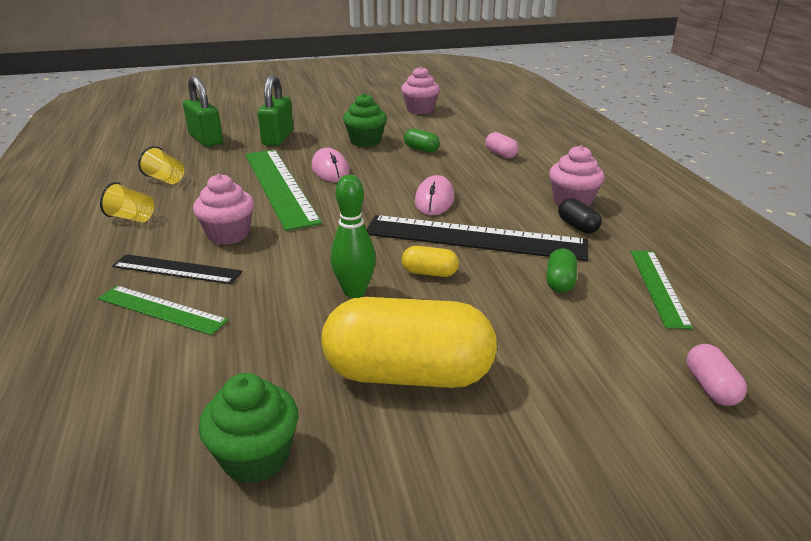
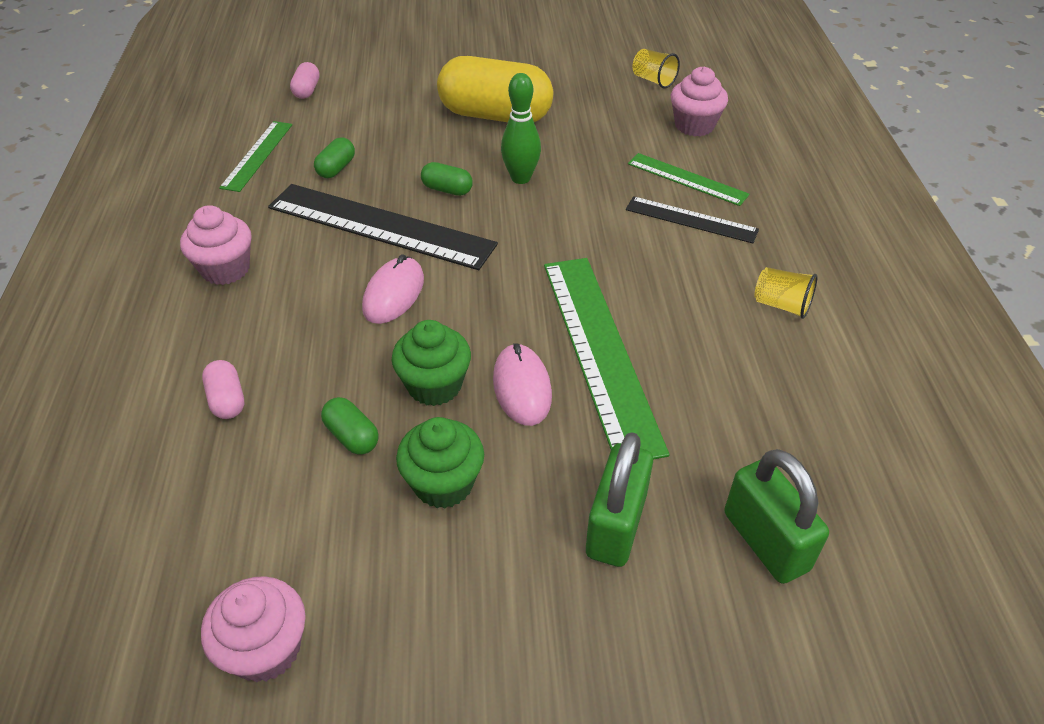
camera: 170 degrees left, 15 degrees up
yellow cup [138,146,185,184] -> yellow cup moved to [633,49,680,89]
pink cupcake [193,174,254,245] -> pink cupcake moved to [671,67,728,136]
green cupcake [199,373,299,484] -> green cupcake moved to [392,320,471,406]
yellow capsule [402,246,459,277] -> green capsule [421,162,473,196]
black capsule [558,198,602,233] -> none

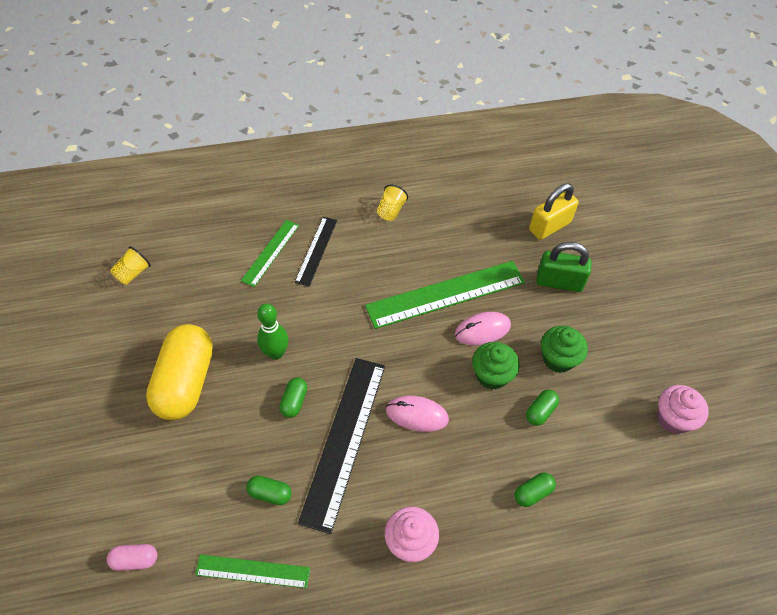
camera: 100 degrees left, 10 degrees up
pink capsule [202,360,244,419] -> green capsule [514,473,556,507]
pink cupcake [671,67,728,136] -> none
green padlock [724,449,829,584] -> yellow padlock [529,183,579,240]

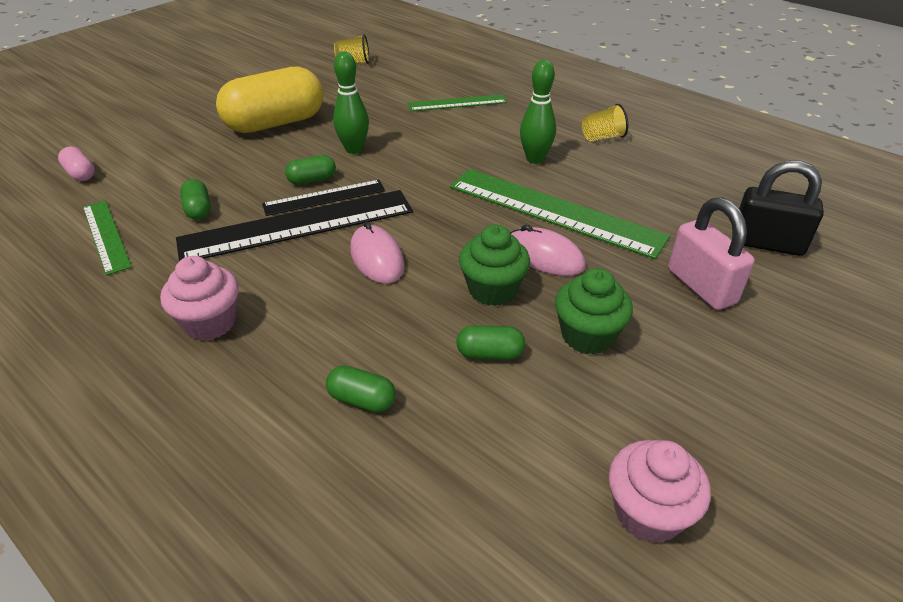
camera: 55 degrees right, 15 degrees down
black ruler [295,217,337,287] -> black ruler moved to [262,180,385,216]
yellow padlock [529,183,579,240] -> black padlock [732,160,824,256]
green padlock [536,242,592,292] -> pink padlock [668,198,755,310]
none -> green bowling pin [520,60,556,164]

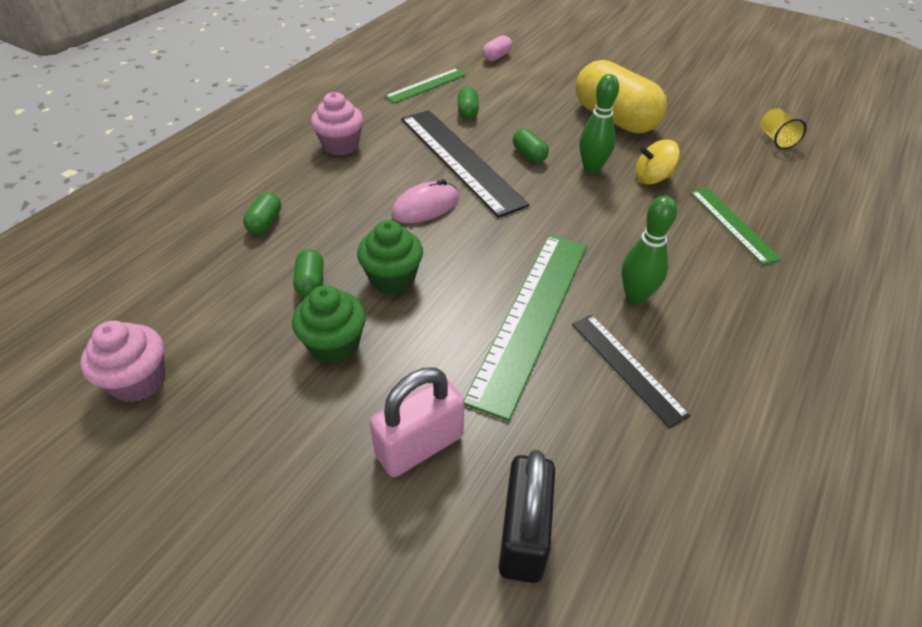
camera: 80 degrees right, 5 degrees up
green capsule [180,179,211,220] -> green capsule turned 60 degrees counterclockwise [458,87,479,119]
black ruler [262,180,385,216] -> black ruler moved to [572,315,691,428]
pink mouse [510,225,586,276] -> none
yellow cup [582,104,628,142] -> none
none -> yellow spinning top [635,139,680,185]

